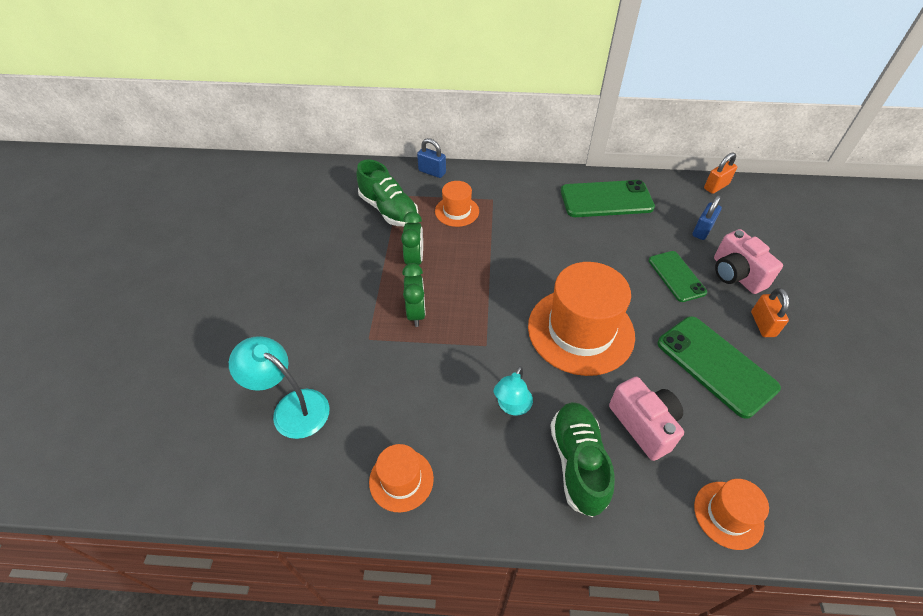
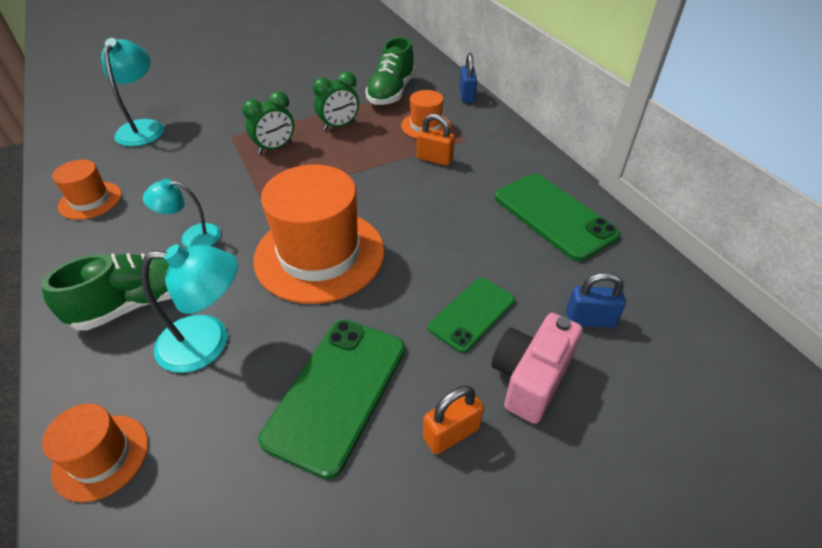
camera: 60 degrees right, 5 degrees down
pink camera [609,377,684,461] -> turquoise lamp [141,244,238,373]
orange padlock [704,152,737,194] -> orange padlock moved to [417,114,455,166]

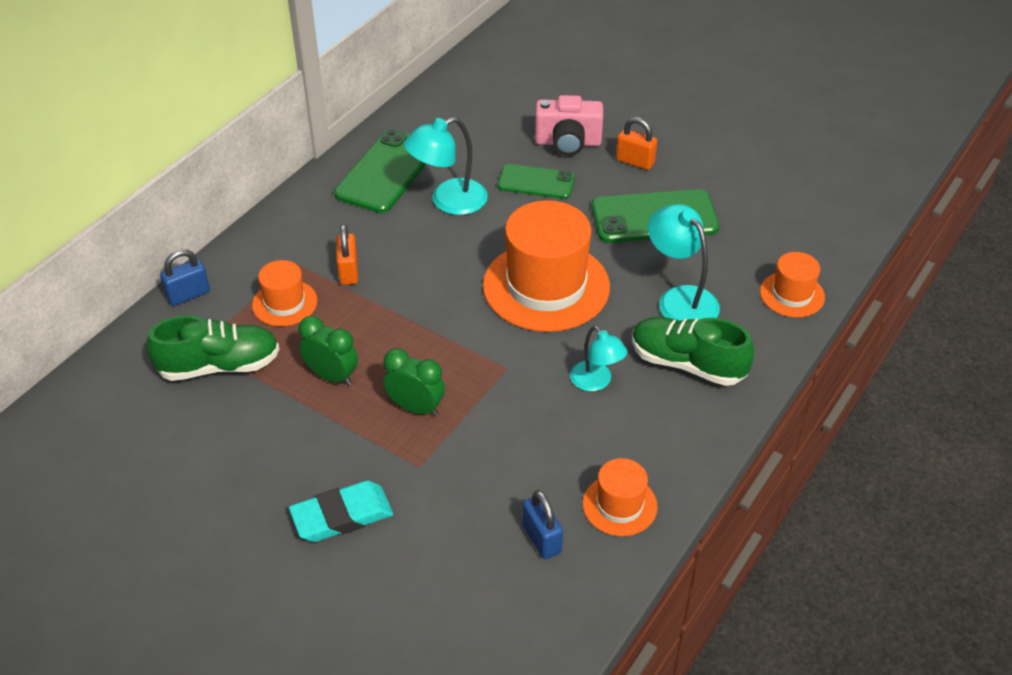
camera: 120 degrees left, 0 degrees up
turquoise lamp [101,38,164,146] -> turquoise lamp moved to [404,117,488,215]
blue padlock [566,272,626,328] -> blue padlock moved to [523,490,563,559]
none -> turquoise eraser [289,481,393,542]

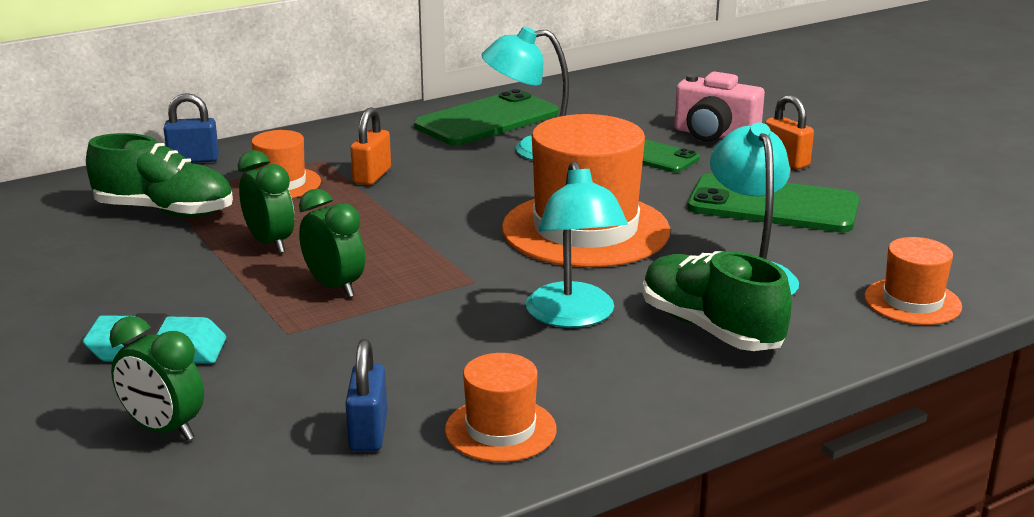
camera: 25 degrees right, 20 degrees down
turquoise lamp [570,326,628,391] -> turquoise lamp [526,161,628,328], size x1.54
none -> green clock [110,316,204,441]

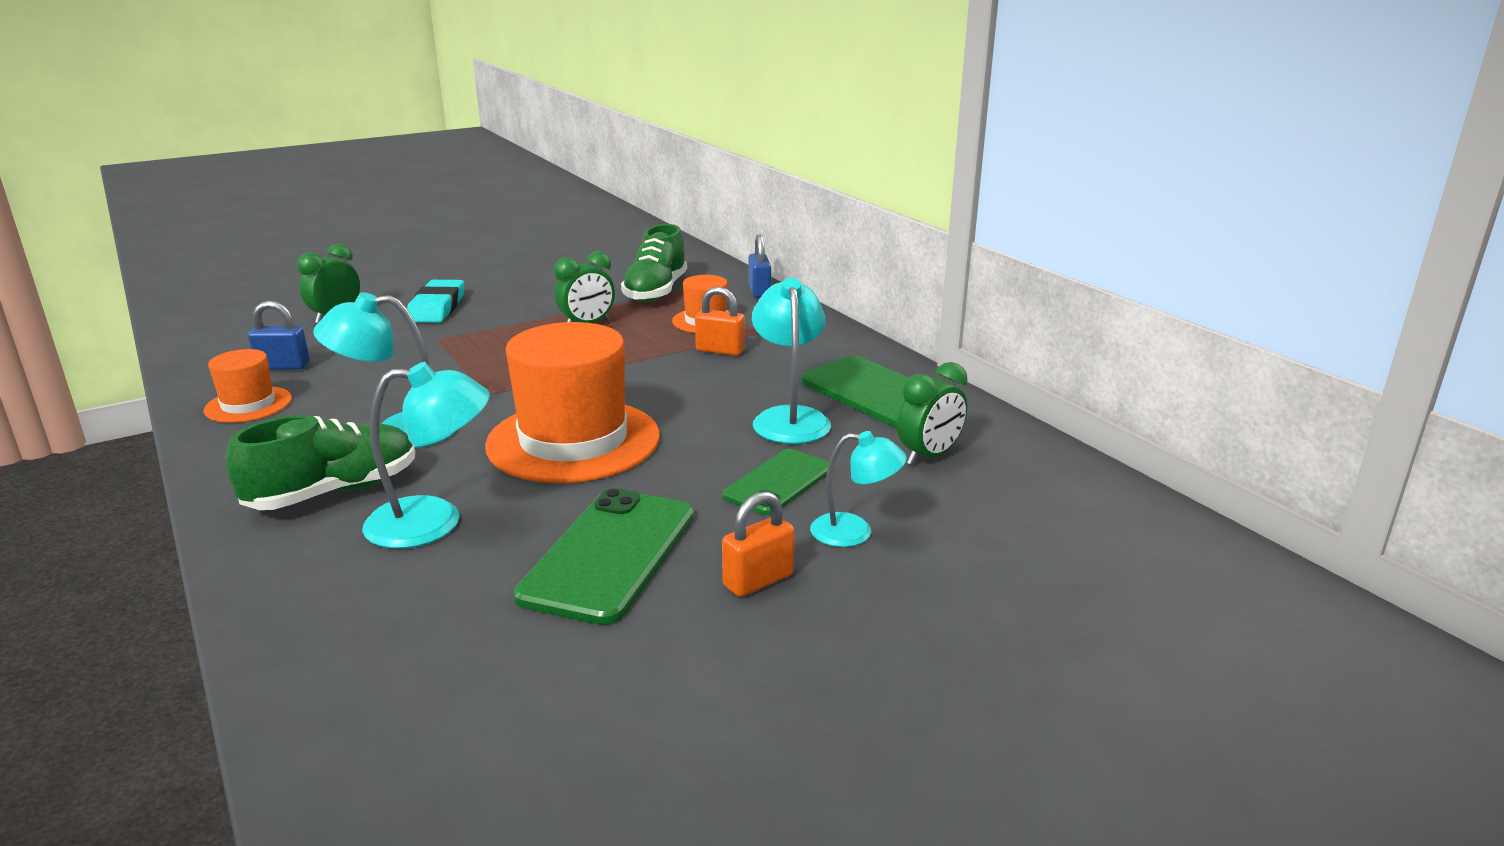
camera: 90 degrees right, 0 degrees up
green clock [299,189,365,298] -> green clock moved to [897,362,967,465]
pink camera [674,72,765,141] -> turquoise lamp [810,431,907,547]
orange hat [864,237,962,325] -> none

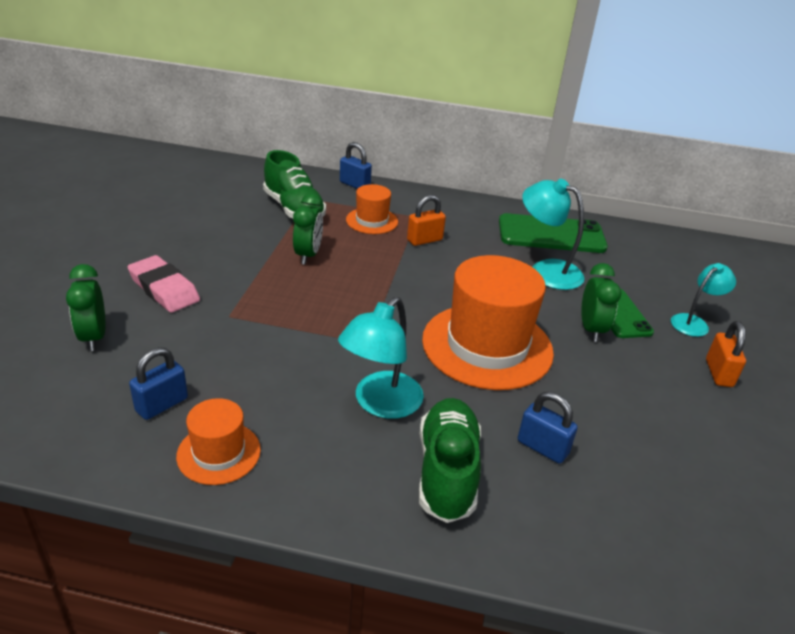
camera: 50 degrees left, 10 degrees up
turquoise lamp [362,362,490,549] -> blue padlock [518,392,578,464]
turquoise eraser [407,280,464,323] -> pink eraser [127,255,200,313]
green phone [514,488,694,625] -> none
green clock [897,362,967,465] -> green clock moved to [581,263,622,342]

